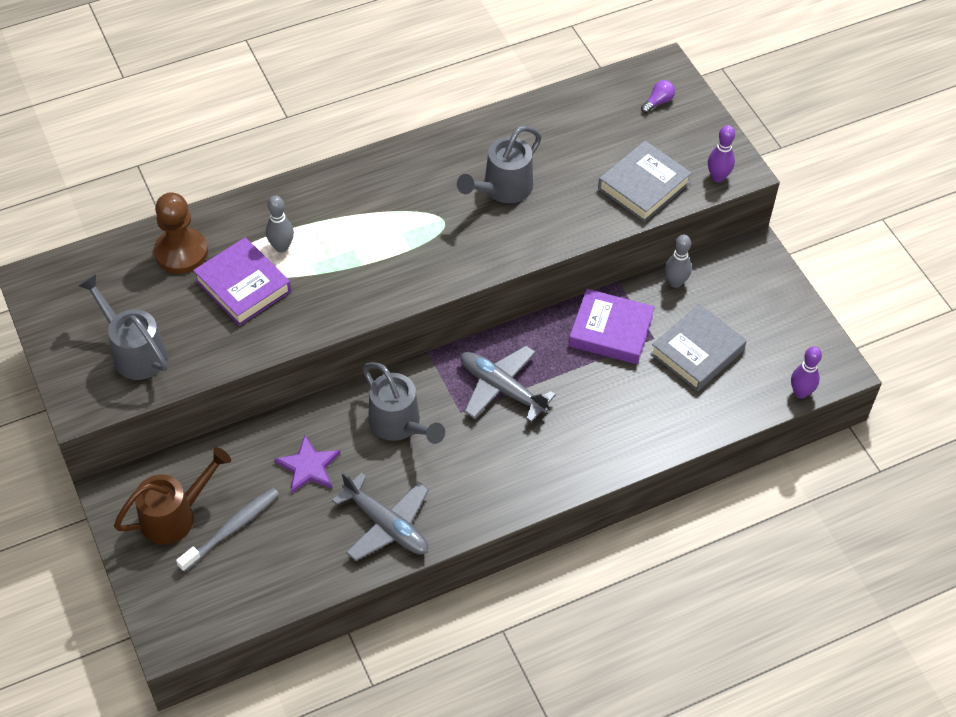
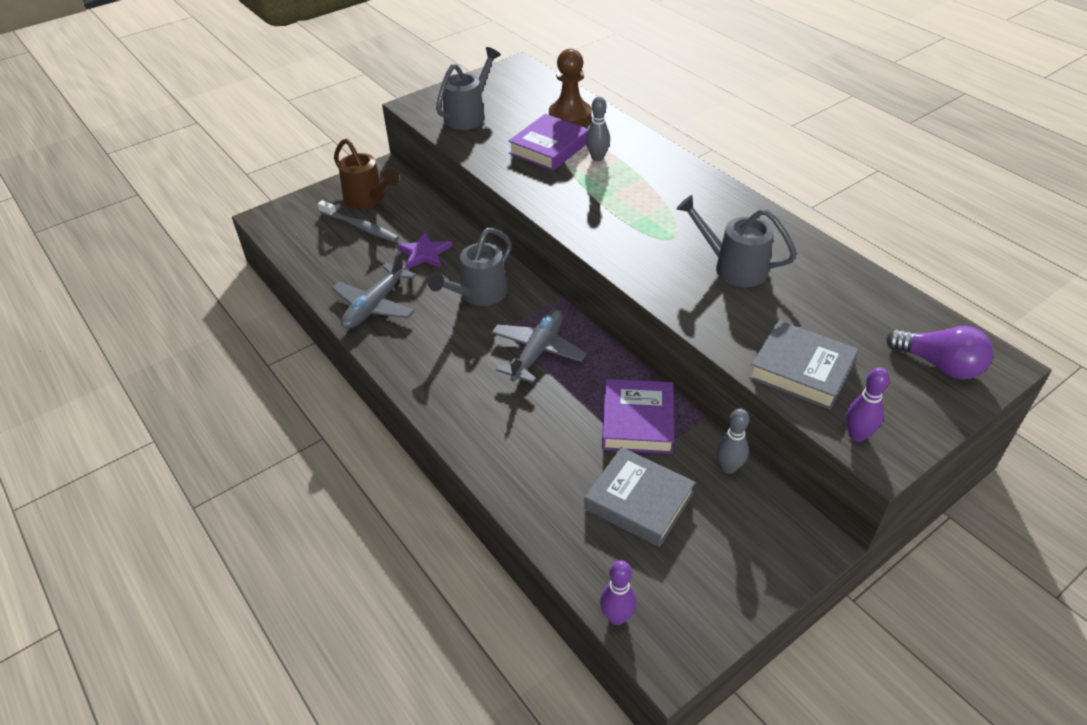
camera: 80 degrees right, 10 degrees down
purple light bulb [641,80,675,113] -> purple light bulb [886,326,993,380], size x1.89

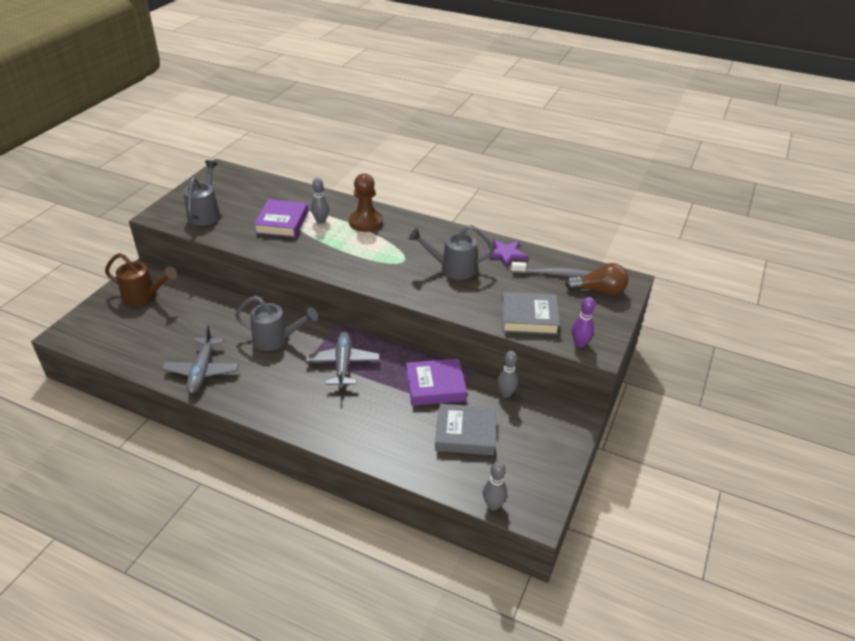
camera: 30 degrees left, 5 degrees down
grey toothbrush [318,200,399,242] -> grey toothbrush moved to [511,262,591,277]
purple star [396,232,452,269] -> purple star moved to [485,239,528,267]
grey watering can [428,228,512,306] -> grey watering can turned 90 degrees counterclockwise [235,296,318,351]
brown pawn [549,49,592,126] -> brown pawn moved to [349,173,383,232]
purple bowling pin [600,560,637,625] -> grey bowling pin [483,461,507,511]
purple book [602,379,674,454] -> purple book turned 75 degrees counterclockwise [406,358,467,406]
purple light bulb [886,326,993,380] -> brown light bulb [565,263,628,296]

